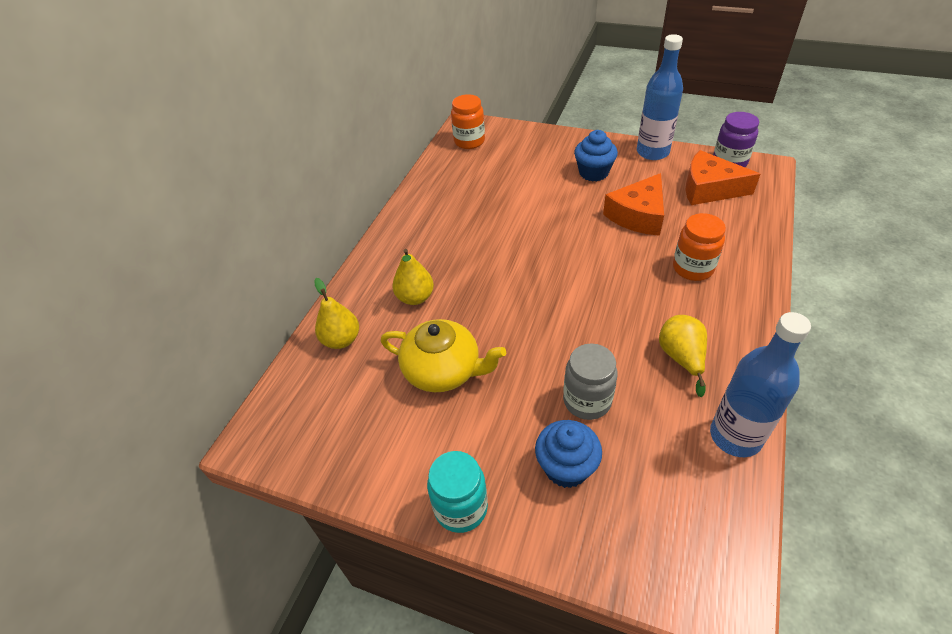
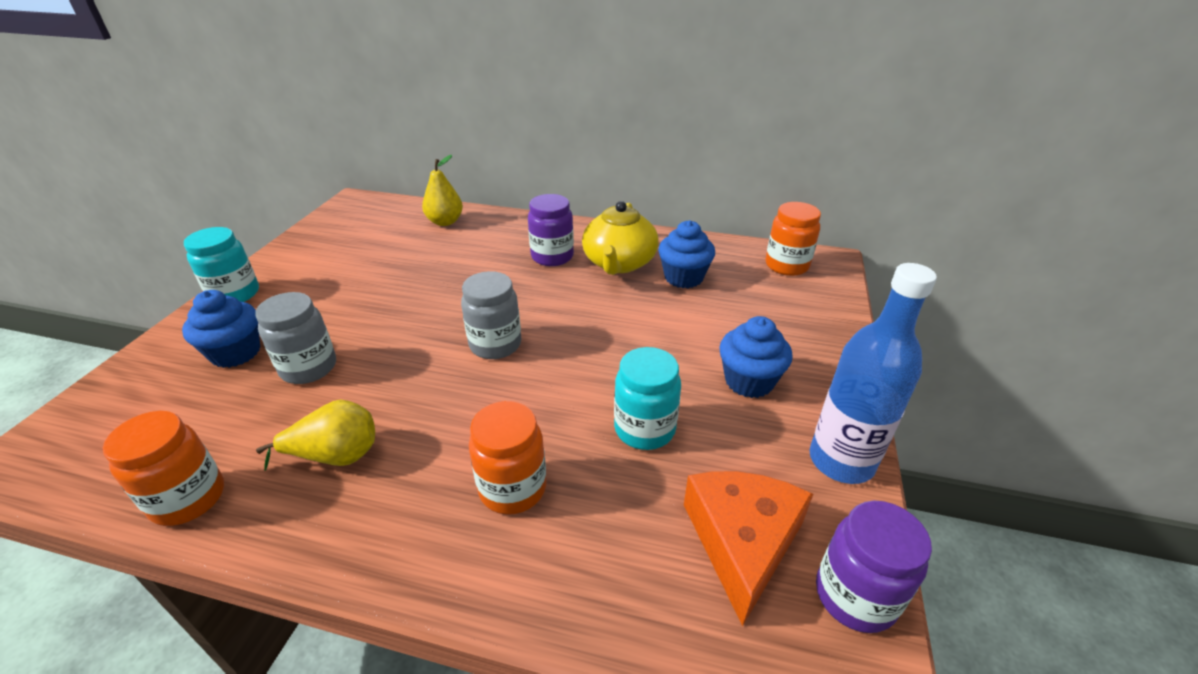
camera: 80 degrees right, 10 degrees down
yellow teapot [381,319,506,392] -> yellow teapot moved to [582,201,659,275]
yellow pear [392,249,434,305] -> none
orange cheese [603,173,664,236] -> turquoise jar [614,347,681,450]
blue bottle [710,312,811,457] -> orange jar [103,411,224,526]
none -> grey jar [461,271,522,359]
none -> purple jar [528,194,574,266]
none -> blue cupcake [658,220,715,288]

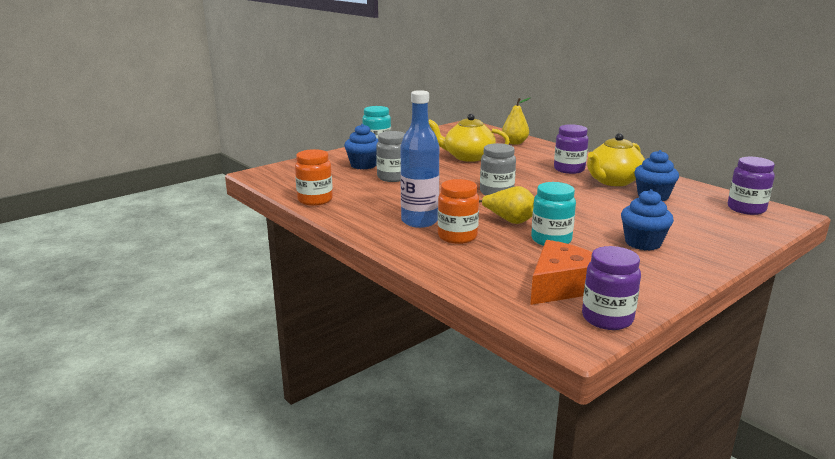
camera: 35 degrees right, 15 degrees down
yellow pear [256,399,375,471] -> yellow pear moved to [479,186,535,224]
orange jar [765,202,821,276] -> purple jar [728,157,775,215]
blue bottle [810,263,937,484] -> blue bottle moved to [400,90,439,228]
none -> yellow teapot [428,114,510,162]

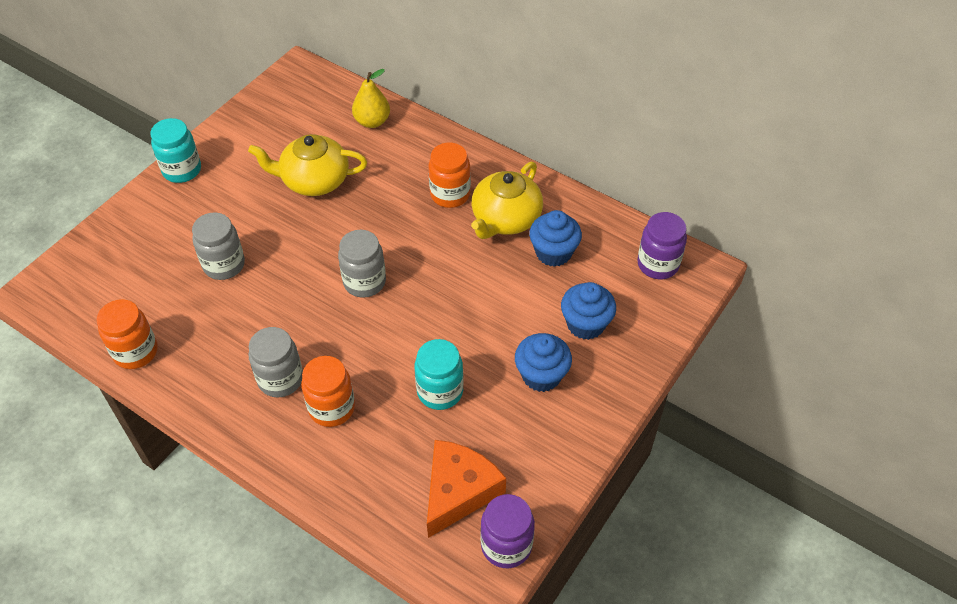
camera: 15 degrees left, 30 degrees up
blue cupcake [344,124,378,170] -> blue cupcake moved to [561,282,616,340]
blue bottle [400,90,439,228] -> grey jar [249,327,303,397]
yellow pear [479,186,535,224] -> none
purple jar [554,124,588,174] -> orange jar [428,143,471,208]

